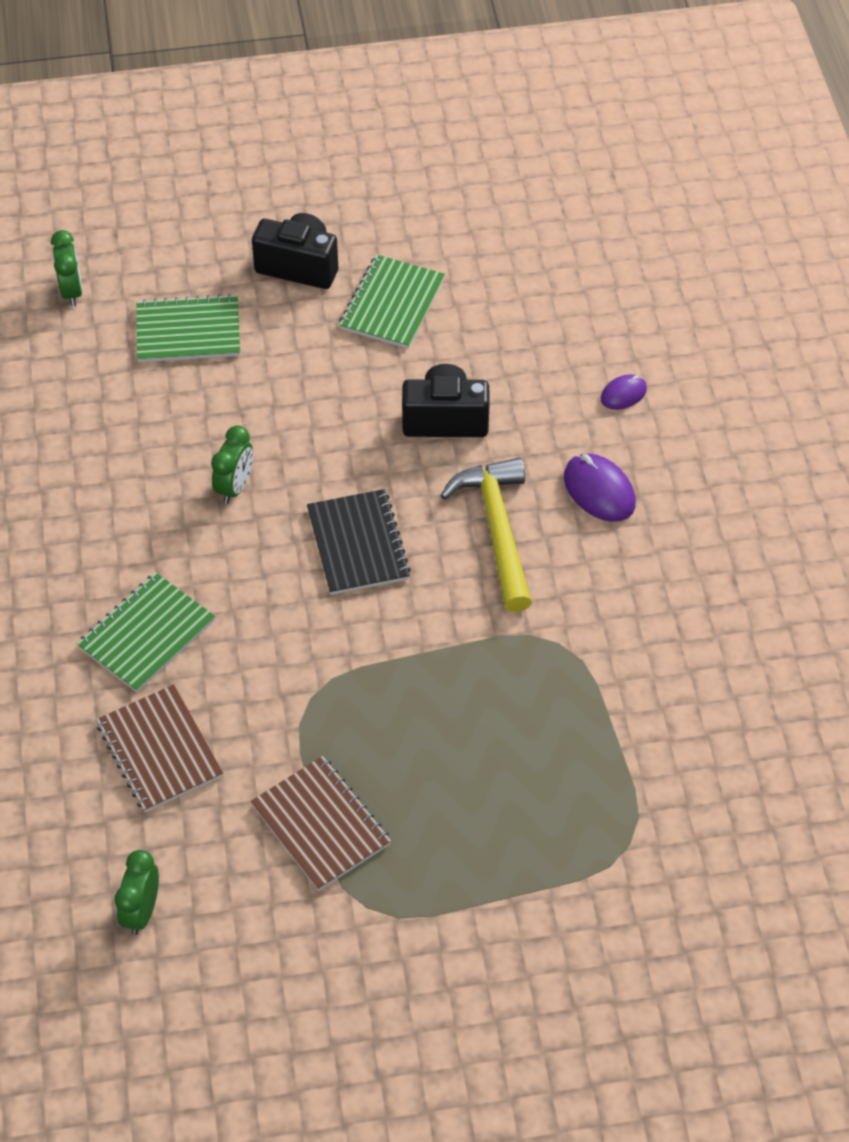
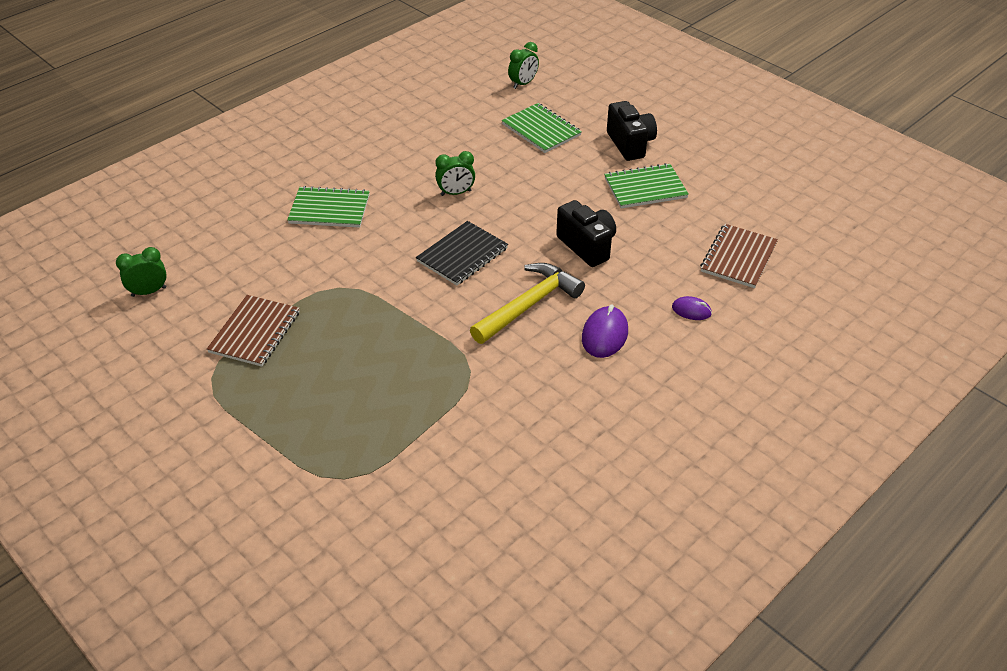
camera: 55 degrees right, 10 degrees down
brown notebook [96,684,223,812] -> brown notebook moved to [700,224,778,288]

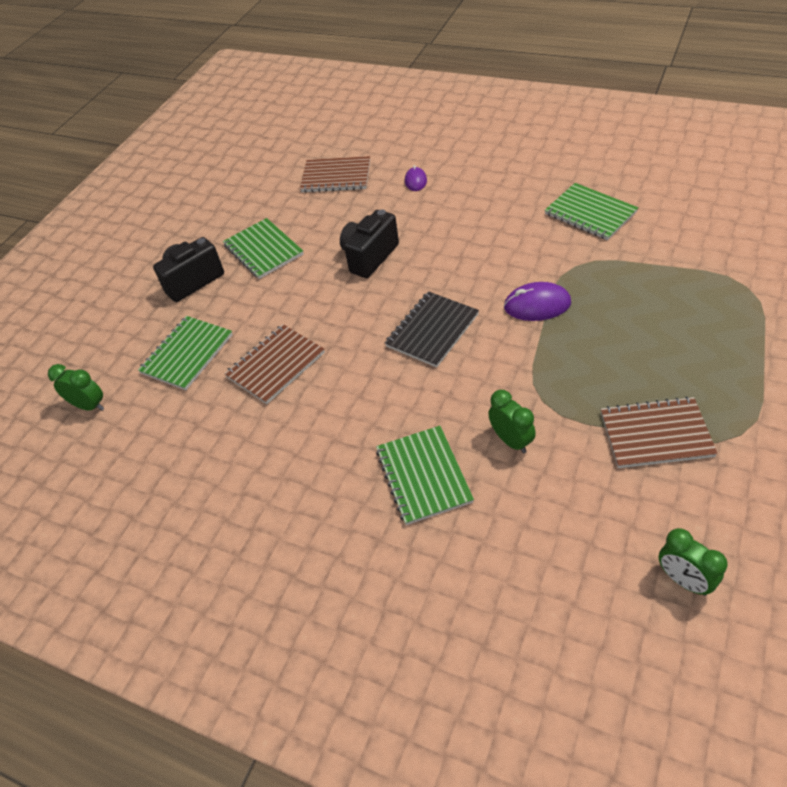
camera: 105 degrees left, 5 degrees up
black notebook [416,221,508,285] -> black notebook turned 75 degrees counterclockwise [385,291,479,367]
green clock [435,151,475,196] -> green clock moved to [488,390,536,453]
yellow hammer [470,263,585,344] -> none
purple mouse [582,304,628,358] -> purple mouse moved to [504,282,571,321]
none -> brown notebook [224,324,325,404]
none -> green notebook [545,183,638,240]

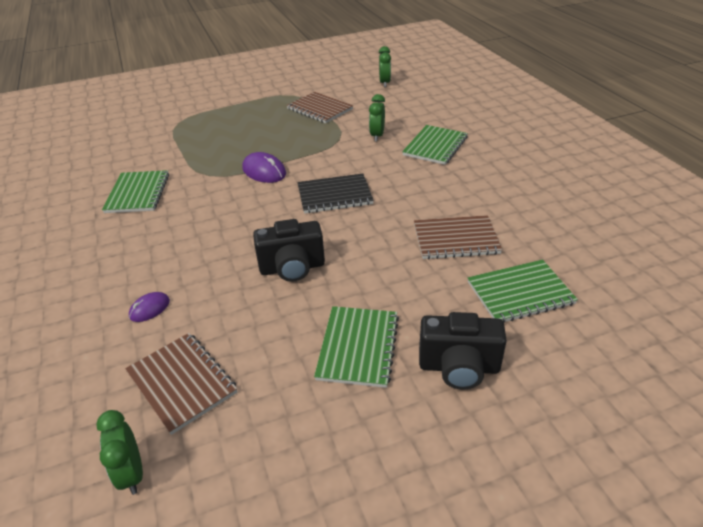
camera: 140 degrees left, 10 degrees down
green clock [48,364,104,411] -> green clock moved to [96,410,143,495]

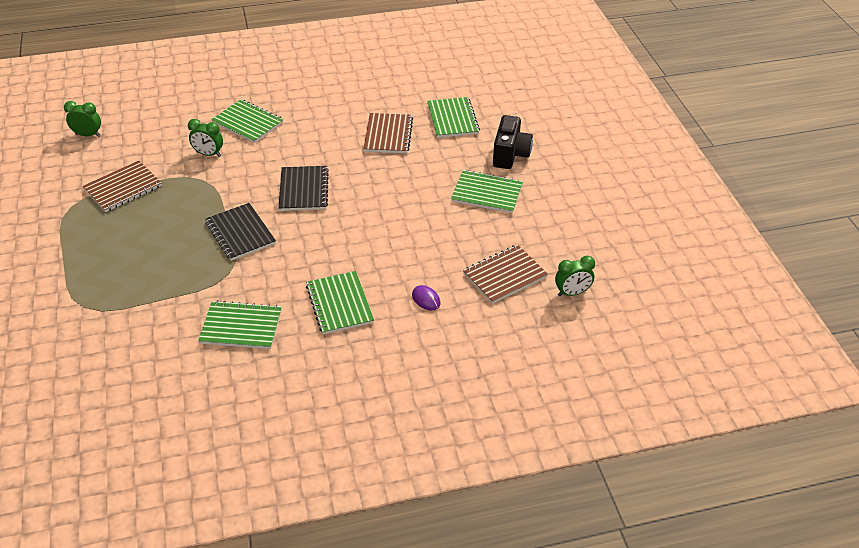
camera: 85 degrees left, 5 degrees up
purple mouse [242,152,286,183] -> black notebook [205,203,276,261]
black camera [253,219,325,282] -> none
none -> green notebook [306,271,374,335]

